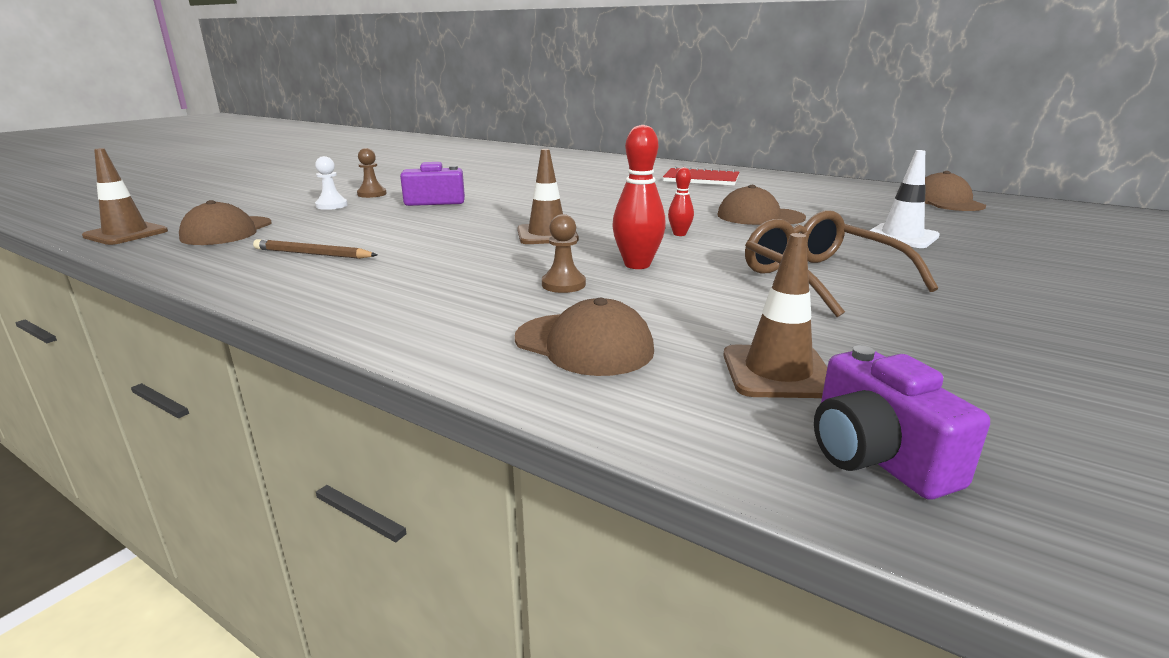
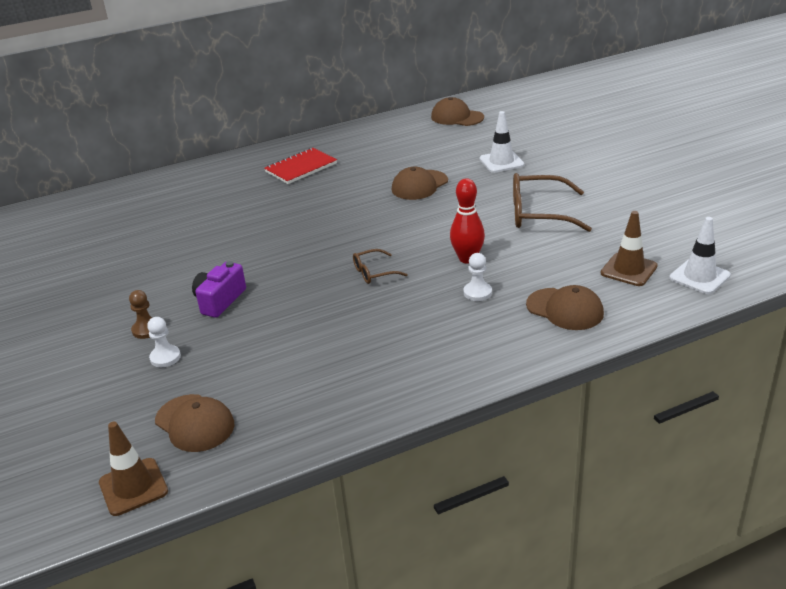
camera: 55 degrees left, 10 degrees up
brown pencil [253,239,377,259] -> none
brown cap [515,298,654,376] -> brown cap turned 60 degrees clockwise [526,285,604,330]
brown traffic cone [517,149,579,244] -> brown glasses [353,249,408,284]
brown pawn [542,214,586,293] -> white pawn [464,253,492,301]
red bowling pin [668,167,694,236] -> none
purple camera [814,345,990,499] -> white traffic cone [669,217,731,294]

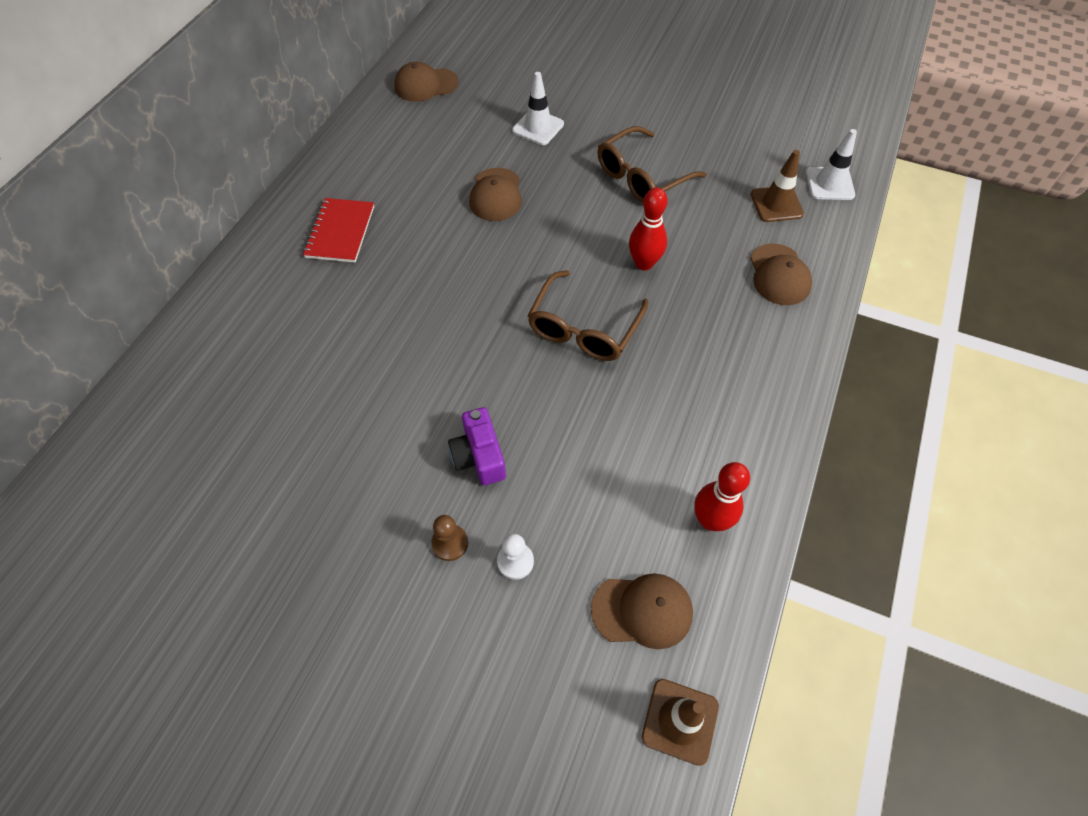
camera: 45 degrees left, 25 degrees up
brown glasses [353,249,408,284] -> brown glasses [528,270,648,361], size x1.89
white pawn [464,253,492,301] -> none
brown cap [526,285,604,330] -> brown cap turned 90 degrees clockwise [750,244,812,305]
none -> red bowling pin [694,462,750,531]

